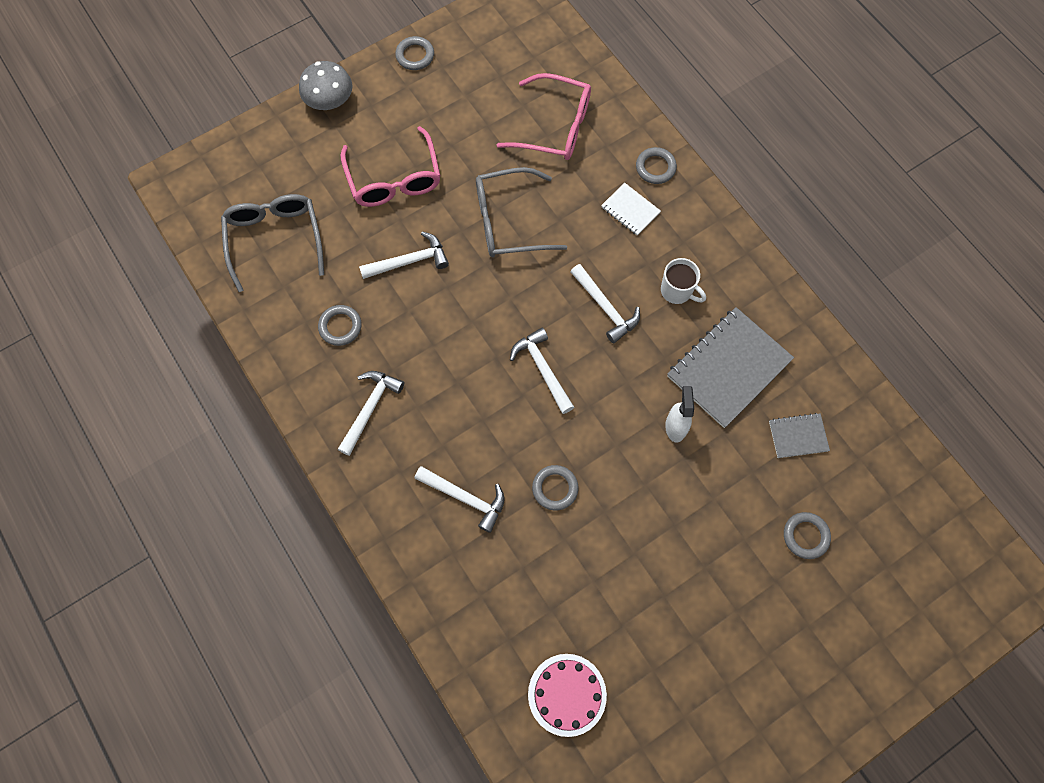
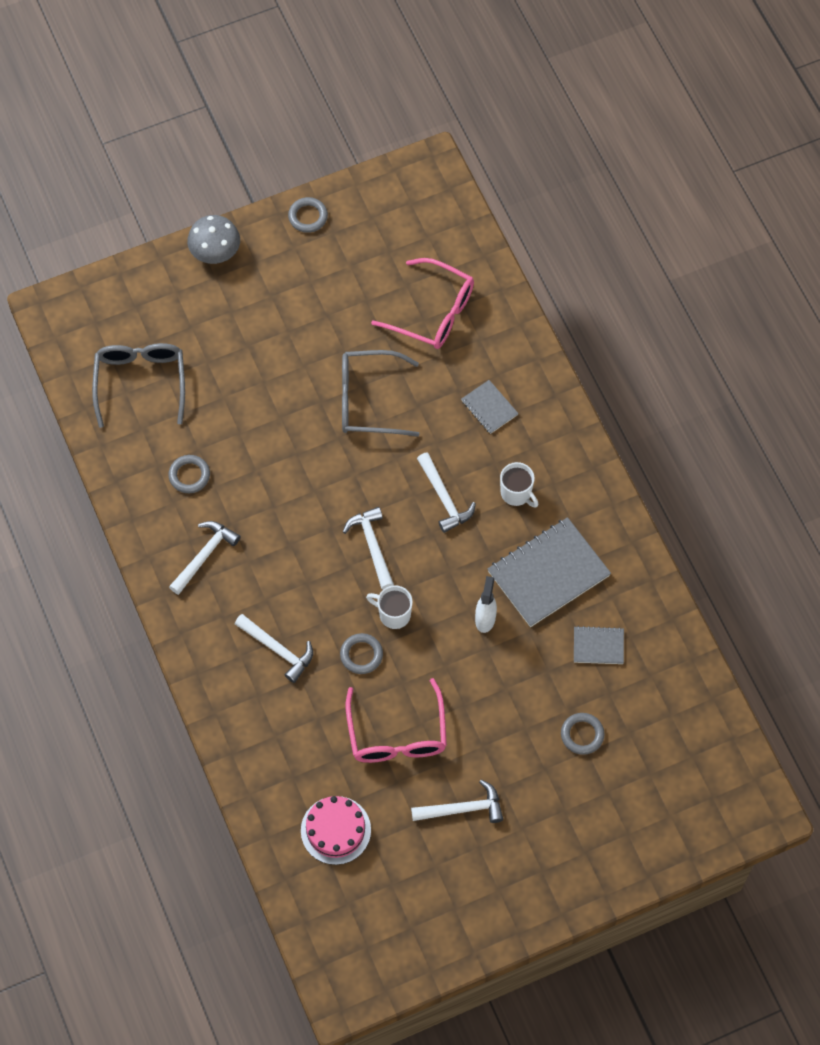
camera: 10 degrees right, 5 degrees down
pink glasses [340,126,441,207] -> pink glasses moved to [346,678,447,763]
white hammer [359,232,449,279] -> white hammer moved to [411,780,503,823]
white notebook [601,183,661,236] -> grey notebook [462,380,518,434]
grey ring [636,147,677,184] -> none
none -> white mug [366,585,413,629]

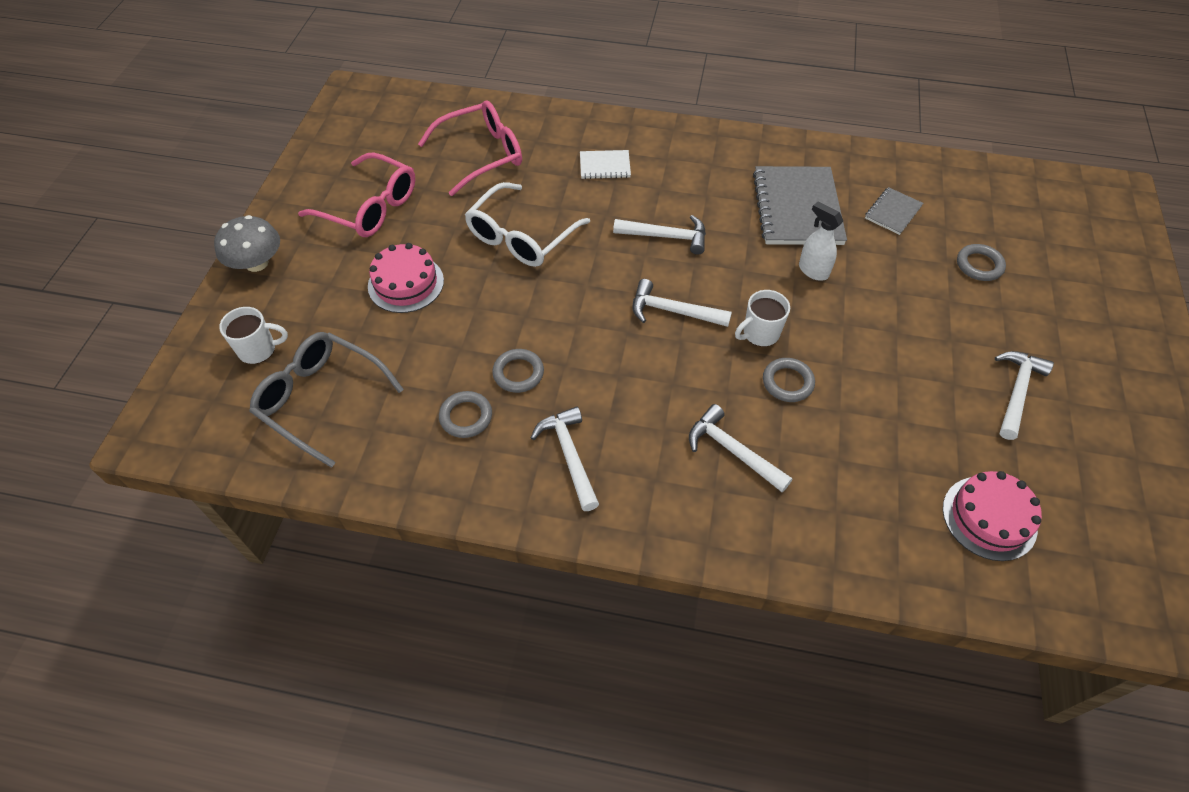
camera: 55 degrees left, 10 degrees down
white hammer [235,614,313,683] -> white hammer turned 120 degrees counterclockwise [689,404,792,492]
grey ring [288,197,328,233] -> grey ring moved to [492,349,544,393]
grey glasses [342,350,420,437] -> white glasses [465,182,590,267]
pink glasses [346,678,447,763] -> pink glasses moved to [298,152,415,237]
grey notebook [462,380,518,434] -> white notebook [580,150,631,179]
white mug [500,462,538,508] -> white mug moved to [219,307,288,364]
none -> pink cake [368,243,444,313]

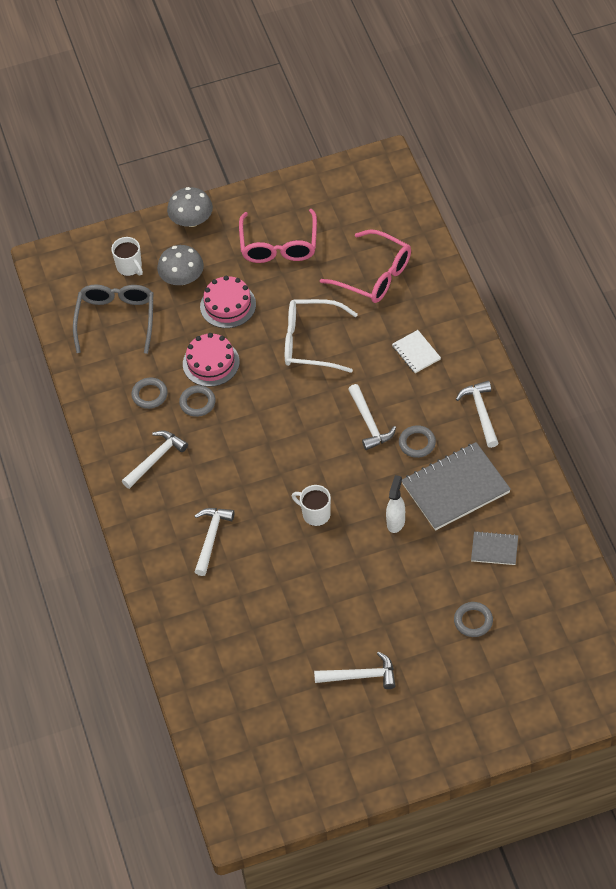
camera: 65 degrees right, 0 degrees up
white hammer [632,279,732,327] -> white hammer moved to [456,381,498,448]
grey ring [763,358,815,402] -> grey ring moved to [399,425,436,458]
pink cake [943,471,1042,561] -> pink cake moved to [183,333,240,387]
none -> grey mushroom [157,245,204,285]

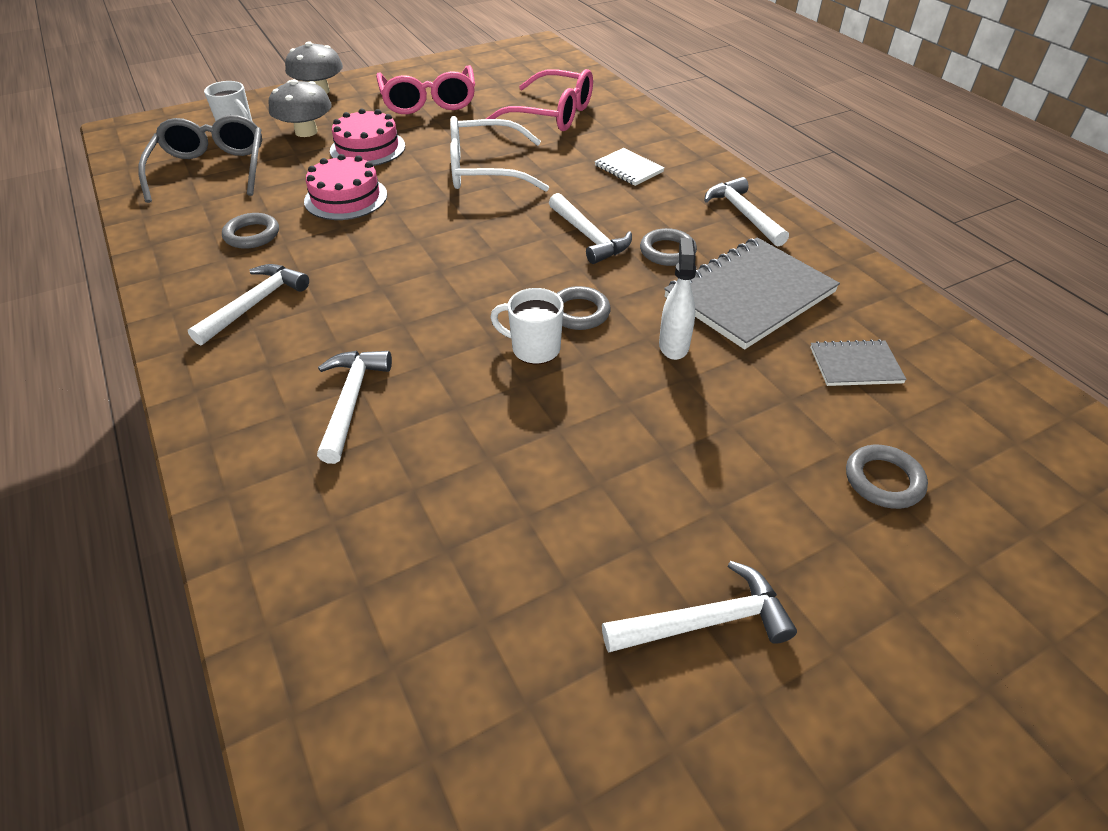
camera: 15 degrees left, 10 degrees down
grey ring [179,385,216,417] -> grey ring moved to [556,286,611,330]

